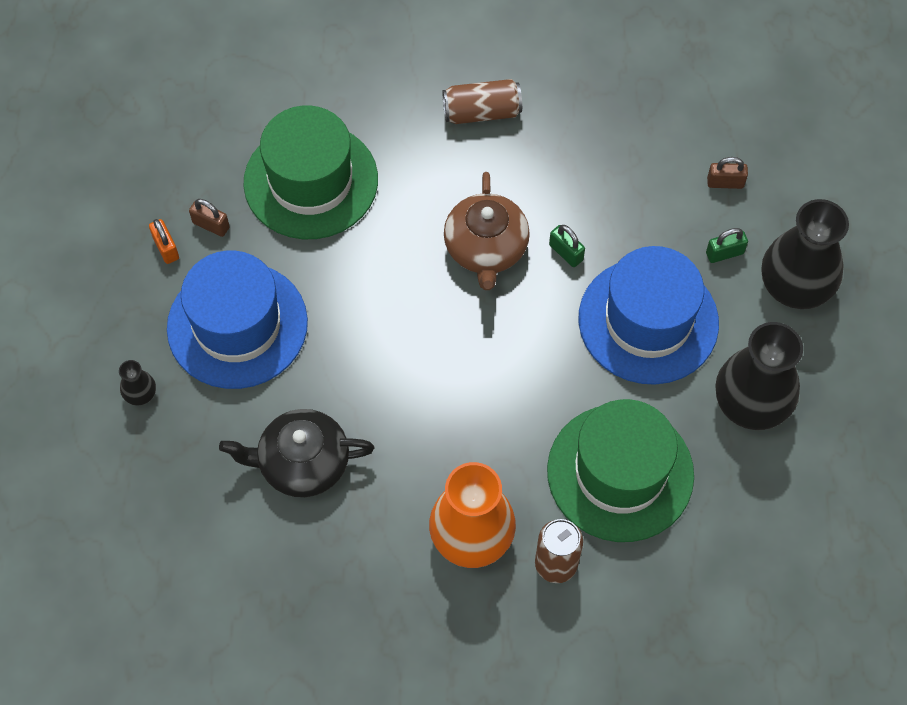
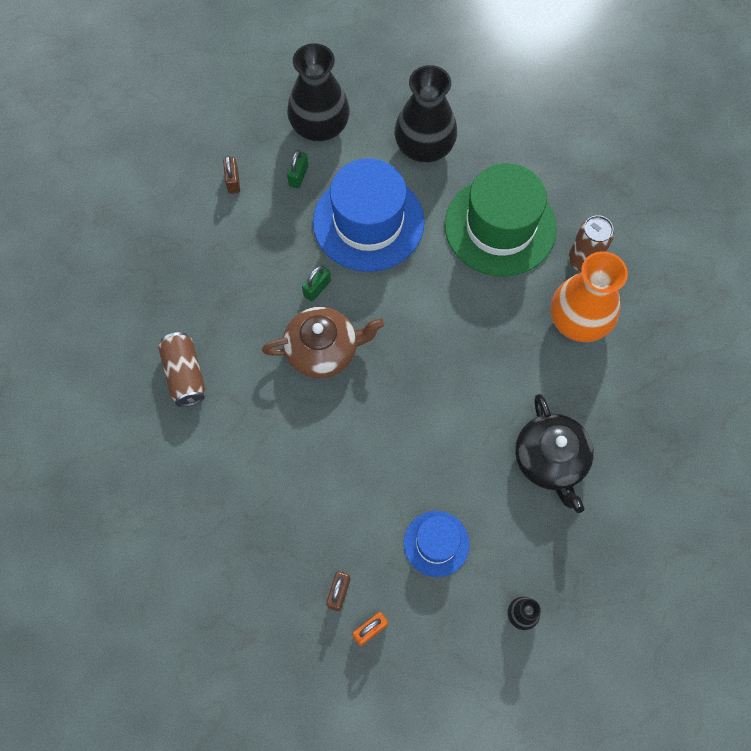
camera: 100 degrees left, 5 degrees up
blue hat [167,251,308,389] -> blue hat [404,511,470,577], size x0.52
green hat [243,105,378,239] -> none
green padlock [706,228,748,263] -> green padlock turned 45 degrees clockwise [287,150,308,188]

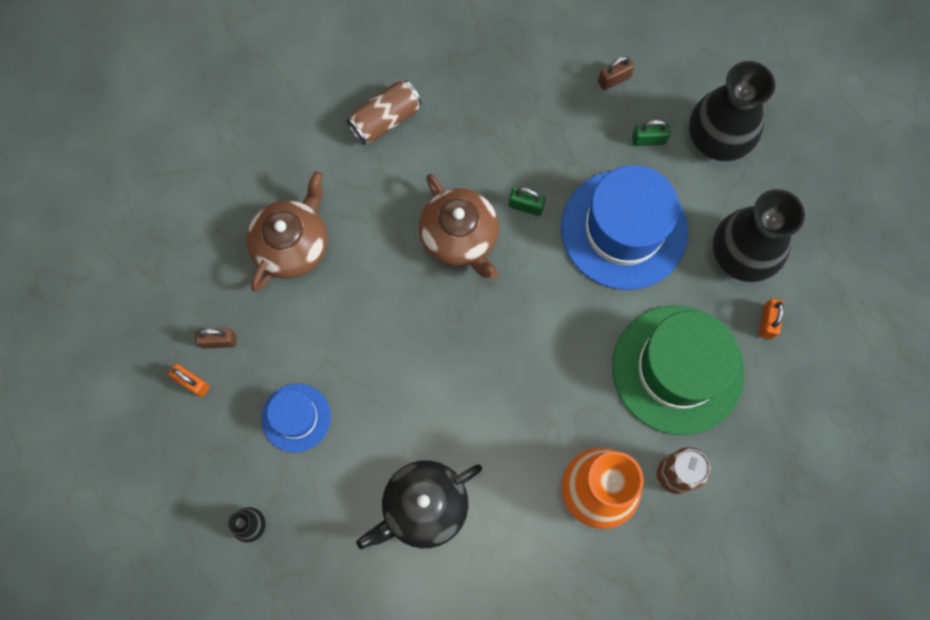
camera: 70 degrees right, 5 degrees up
none -> brown teapot [247,171,328,292]
none -> orange padlock [759,299,784,339]

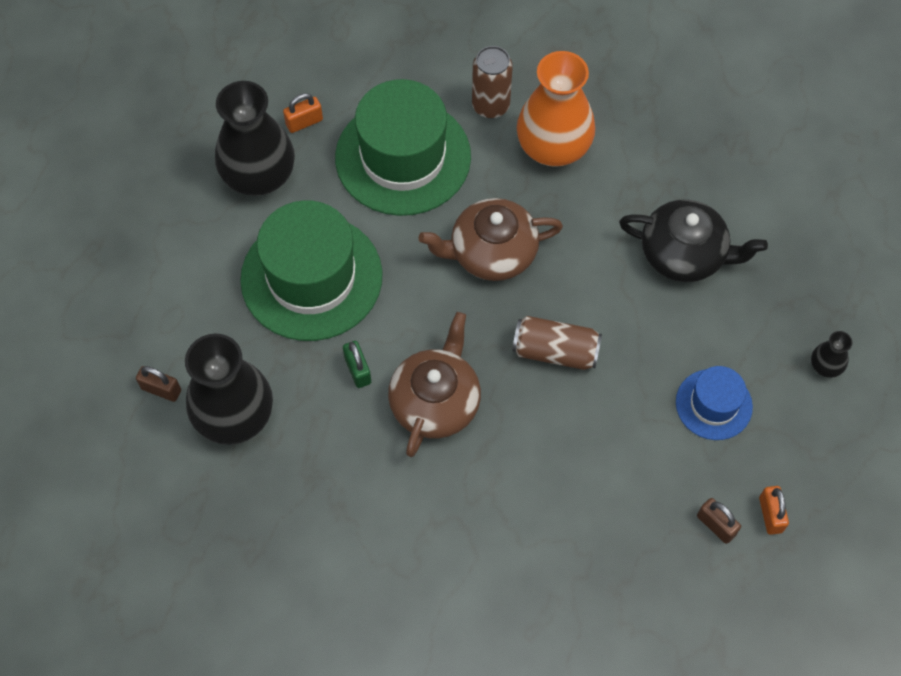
camera: 130 degrees left, 10 degrees down
brown teapot [247,171,328,292] -> brown teapot moved to [418,198,563,281]
brown can [346,80,422,145] -> brown can moved to [512,316,602,370]
blue hat [561,165,688,290] -> green hat [240,200,383,341]
green padlock [632,120,670,146] -> none
black vase [689,61,775,161] -> black vase moved to [185,334,273,445]

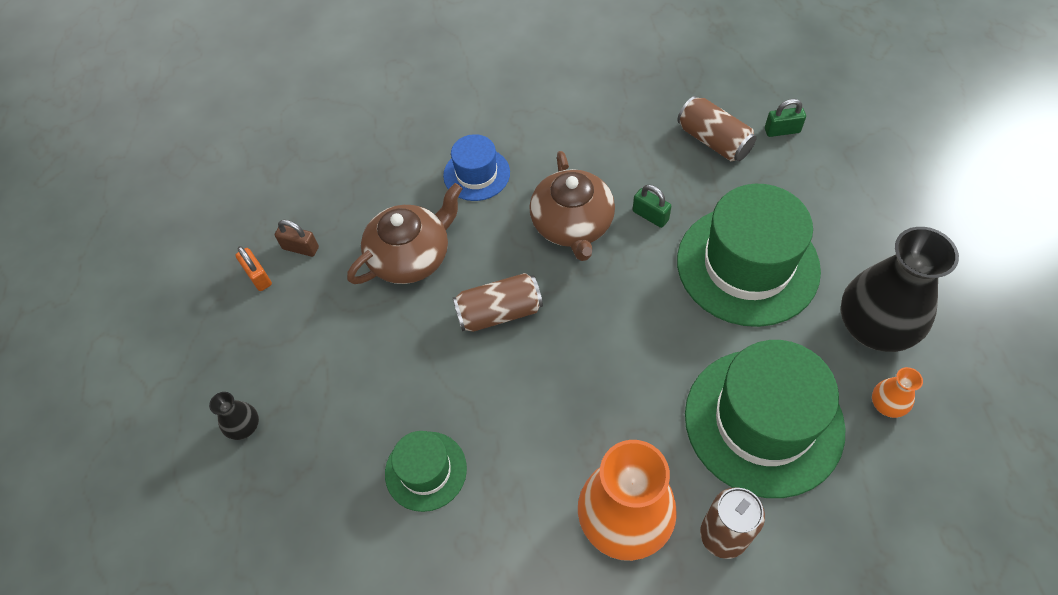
camera: 155 degrees right, 5 degrees down
brown padlock [136,366,181,402] -> green padlock [765,99,806,137]
black vase [185,334,273,445] -> brown can [677,96,756,161]
orange padlock [283,93,323,133] -> orange vase [872,367,923,418]
brown teapot [418,198,563,281] -> brown teapot moved to [347,183,463,284]
black teapot [619,199,768,282] -> green hat [385,431,467,512]
blue hat [676,366,753,440] -> blue hat moved to [443,134,510,201]

